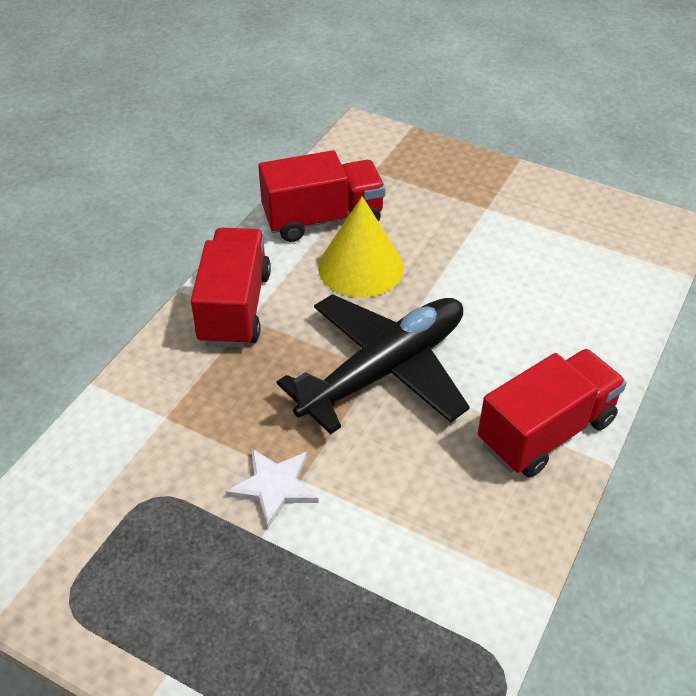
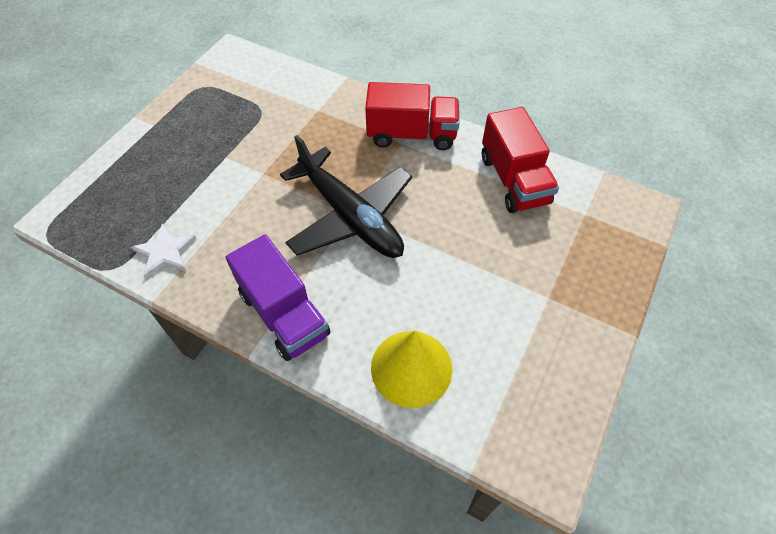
camera: 90 degrees right, 10 degrees up
white star [225,448,319,529] -> white star moved to [131,223,197,279]
yellow cone [318,196,404,297] -> yellow cone moved to [371,331,452,408]
red truck [478,349,627,477] -> purple truck [226,234,330,361]

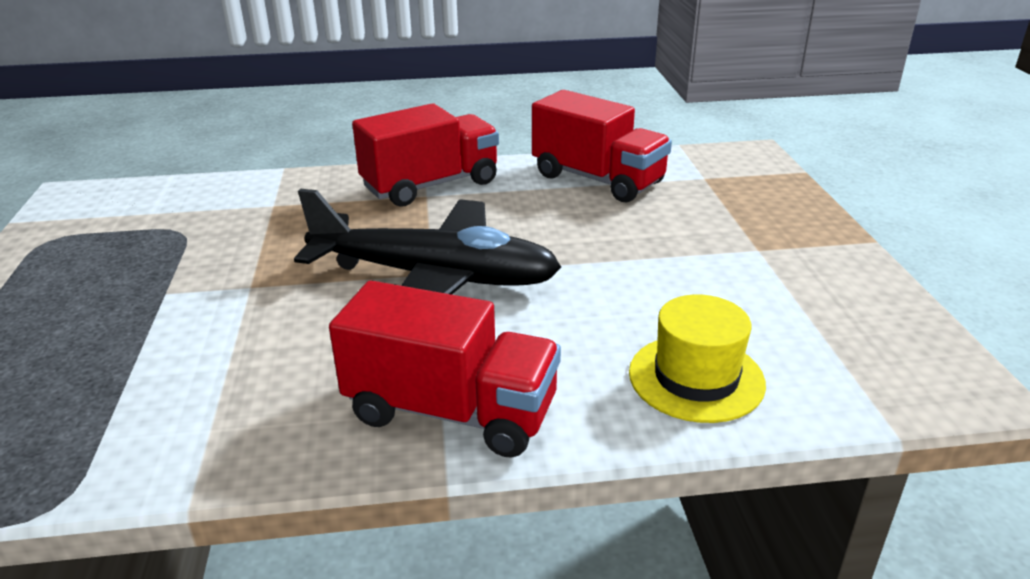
camera: 35 degrees left, 25 degrees down
white star [131,223,197,279] -> none
purple truck [226,234,330,361] -> red truck [329,280,561,458]
yellow cone [371,331,452,408] -> yellow hat [629,294,766,423]

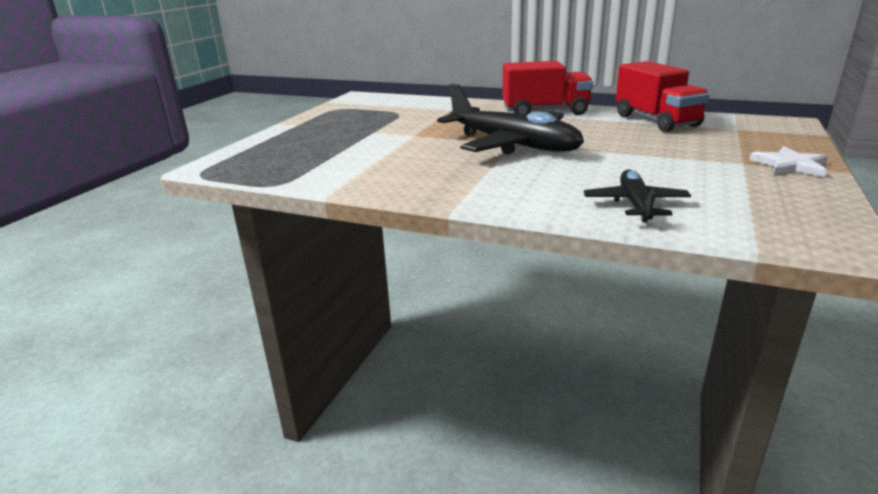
camera: 30 degrees right, 5 degrees down
red truck [329,280,561,458] -> none
yellow hat [629,294,766,423] -> black plane [584,170,691,222]
none -> white star [749,146,828,177]

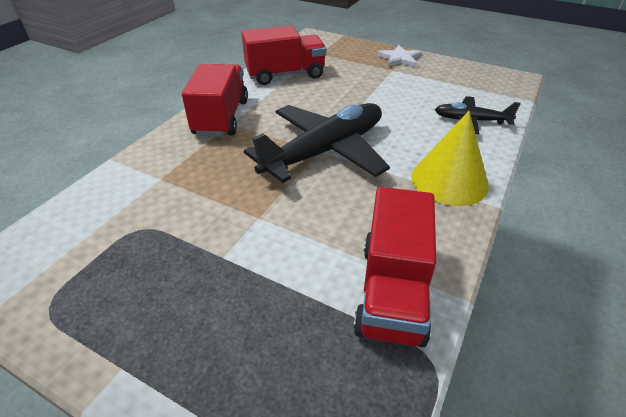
camera: 85 degrees left, 15 degrees up
none -> red truck [353,187,436,347]
none -> yellow cone [411,111,489,206]

